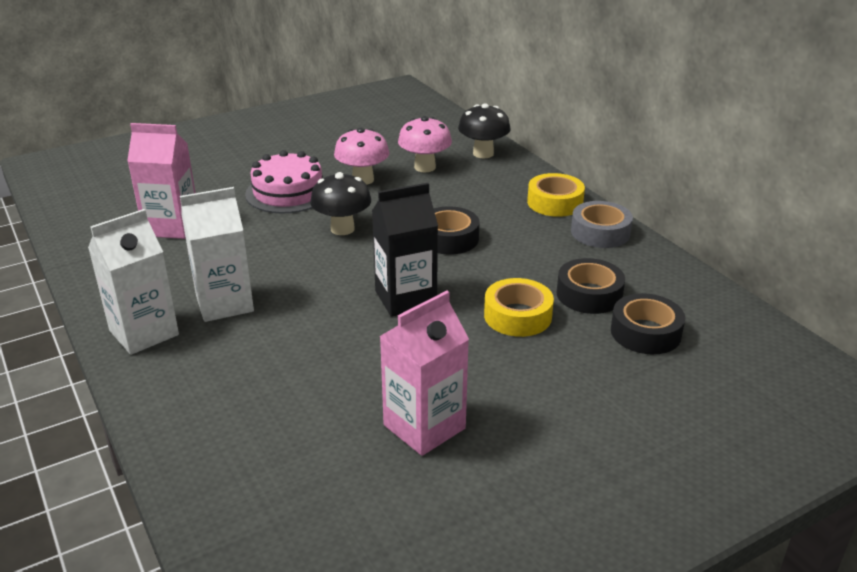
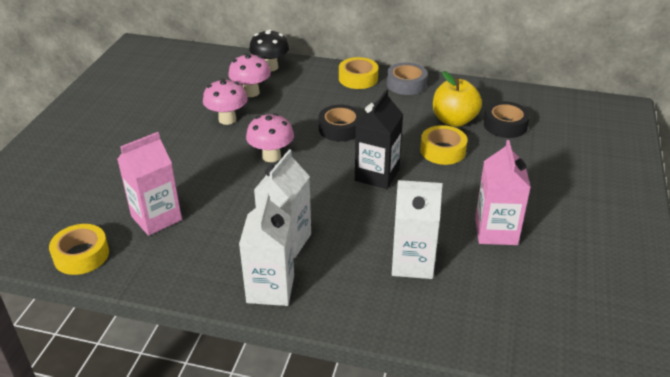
camera: 45 degrees left, 5 degrees up
pink cake [245,150,323,214] -> none
black mushroom [310,172,371,235] -> pink mushroom [246,113,294,162]
black tape [557,258,625,314] -> yellow apple [433,71,482,127]
none -> yellow tape [49,224,109,275]
none -> white carton [392,180,443,279]

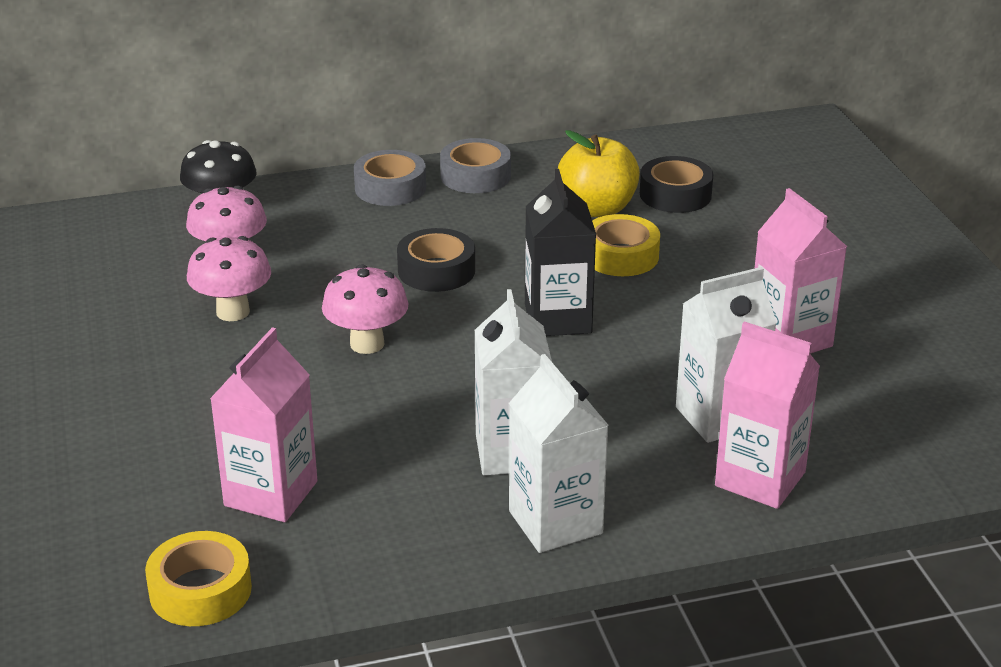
camera: 30 degrees left, 5 degrees down
yellow tape [339,57,378,89] -> grey tape [354,150,426,206]
none -> pink carton [715,322,820,509]

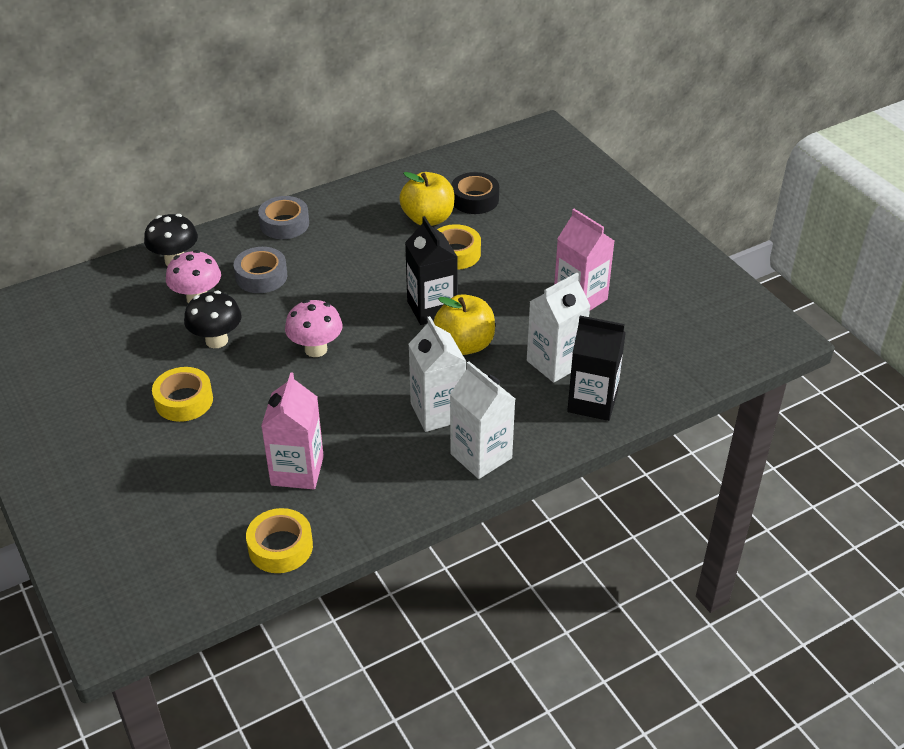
camera: 15 degrees left, 10 degrees up
pink mushroom [187,236,271,321] -> black mushroom [184,291,242,348]
black tape [397,228,475,292] -> none
grey tape [440,138,511,193] -> grey tape moved to [234,247,287,293]
pink carton [715,322,820,509] -> black carton [567,316,626,421]
none -> yellow tape [152,367,213,422]
none -> yellow apple [434,294,495,355]

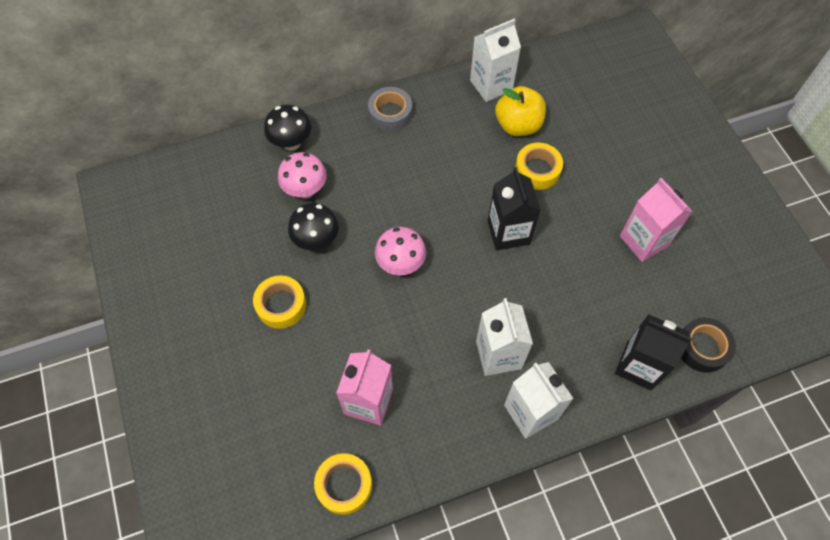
camera: 10 degrees right, 20 degrees up
grey tape [234,247,287,293] -> none
yellow apple [434,294,495,355] -> none
black tape [451,172,499,214] -> black tape moved to [681,318,736,373]
white carton [527,273,590,383] -> white carton moved to [470,19,521,102]

